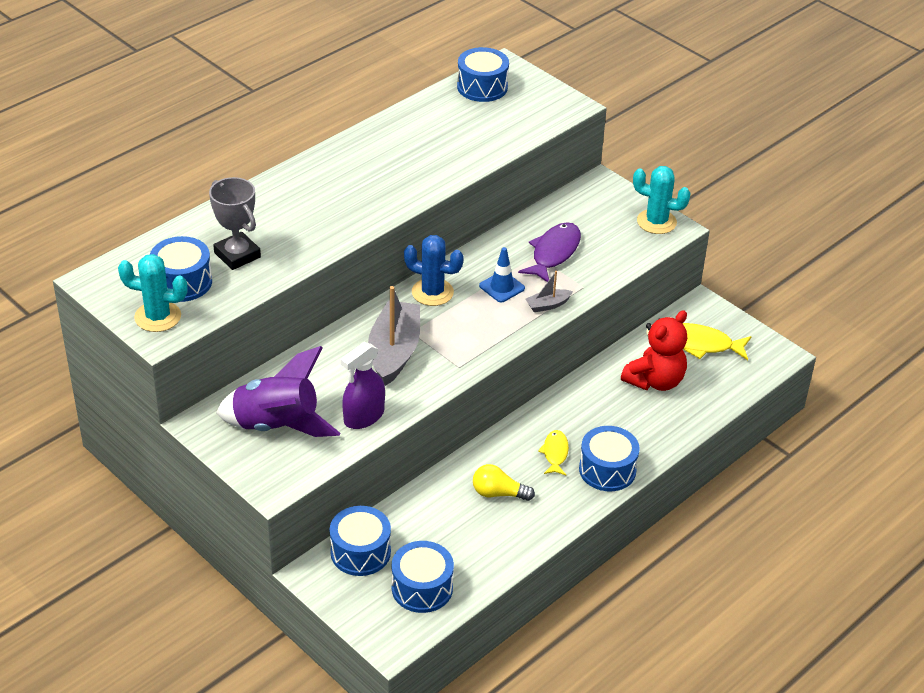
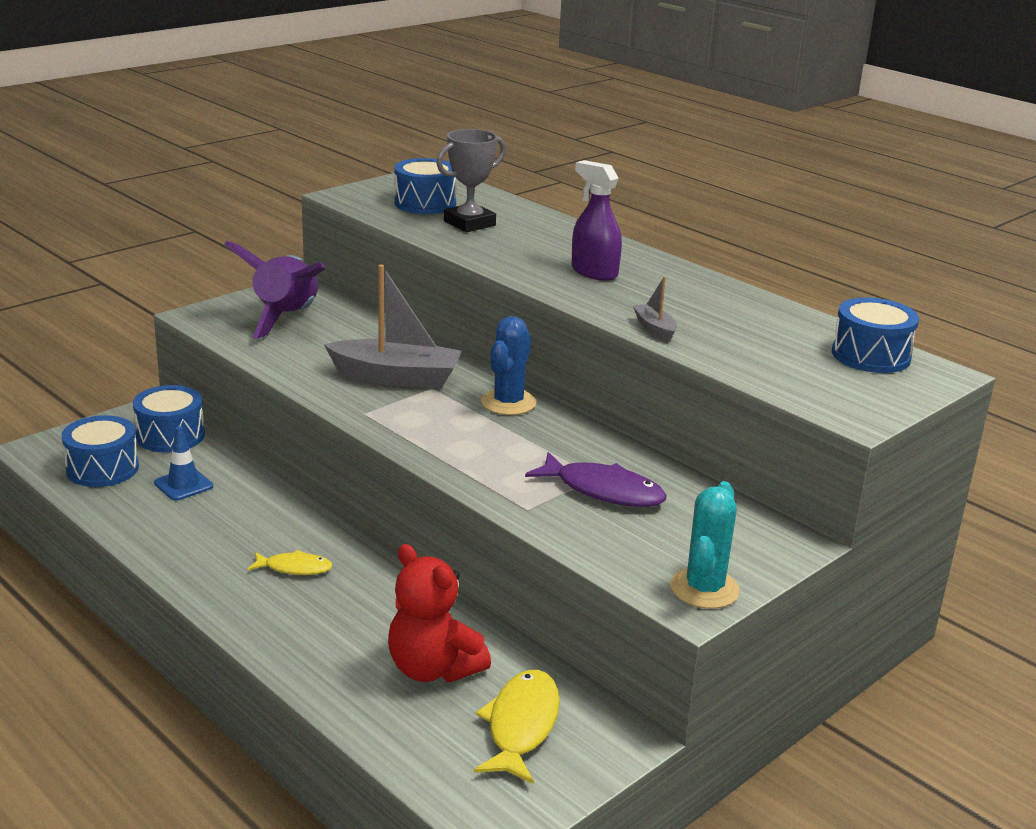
camera: 90 degrees right, 15 degrees down
turquoise cactus [118,254,188,332] -> none
purple spray bottle [341,342,385,429] -> purple spray bottle moved to [572,160,622,281]
yellow light bulb [473,464,535,501] -> none
blue traffic cone [479,247,525,302] -> blue traffic cone moved to [154,426,213,501]
grey boat [526,271,573,312] -> grey boat moved to [633,277,677,341]
blue drum [579,426,640,491] -> none

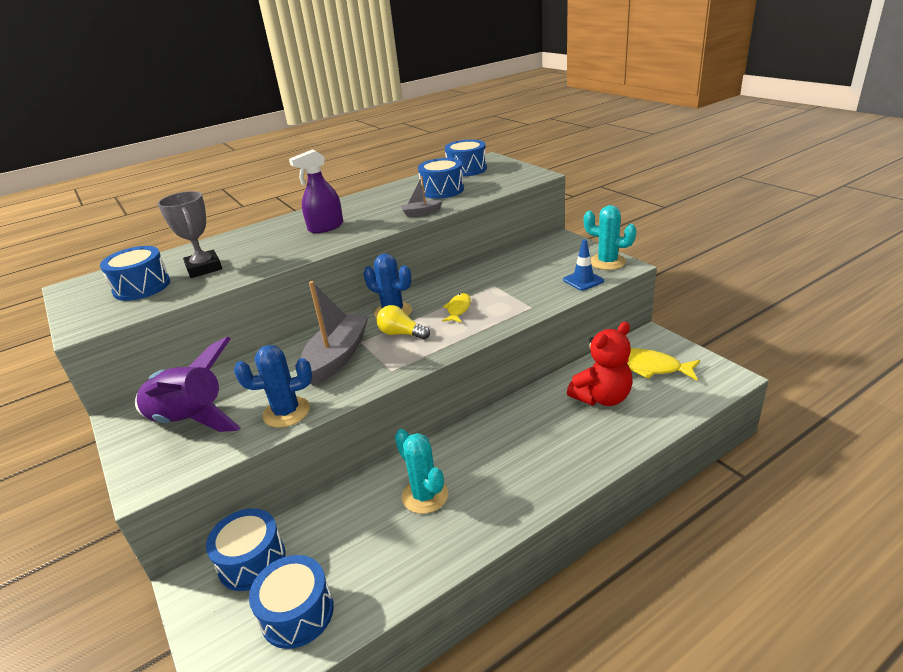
camera: 75 degrees left, 5 degrees up
blue traffic cone [154,426,213,501] -> blue traffic cone moved to [563,239,604,291]
yellow fish [247,550,333,575] -> yellow fish moved to [442,293,471,323]
purple fish [525,452,667,507] -> none
none -> blue cactus [234,345,312,428]
none -> yellow light bulb [376,305,430,340]
none -> turquoise cactus [395,429,448,514]
none -> blue drum [418,158,464,199]

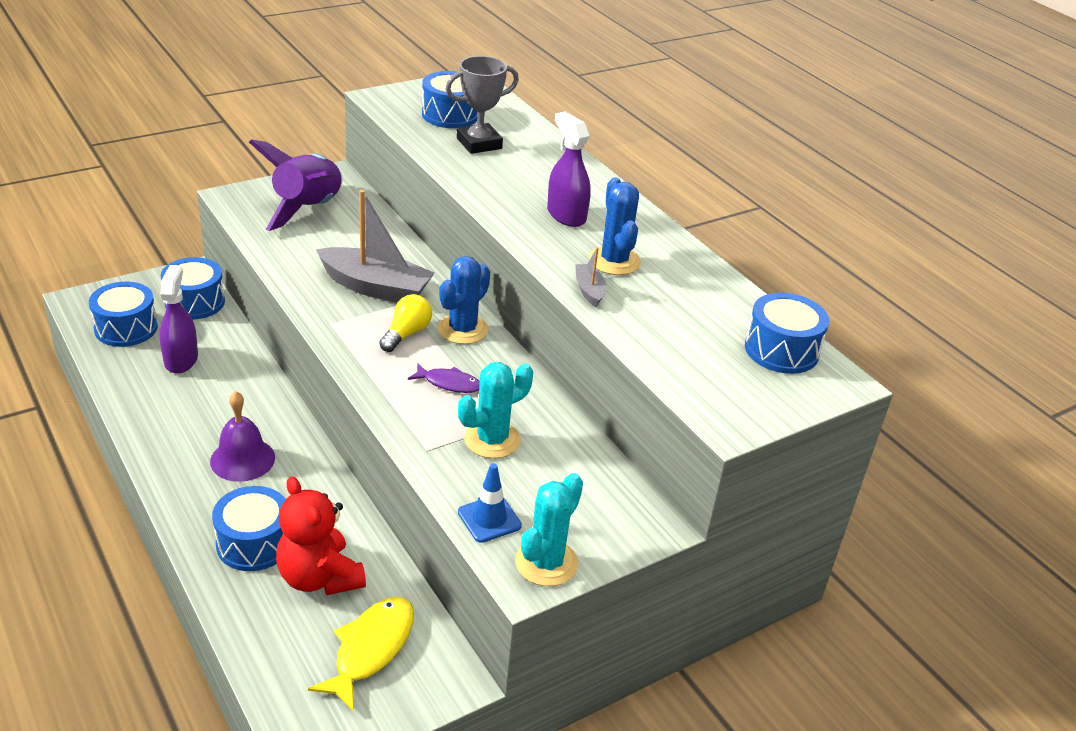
camera: 85 degrees right, 5 degrees up
blue cactus [234,345,312,428] -> blue cactus moved to [589,177,641,275]
turquoise cactus [395,429,448,514] -> turquoise cactus moved to [458,362,533,459]
blue drum [418,158,464,199] -> blue drum moved to [212,486,286,571]
yellow fish [442,293,471,323] -> purple fish [408,363,480,393]
none -> purple spray bottle [160,265,198,374]
none -> purple bell [210,391,275,482]

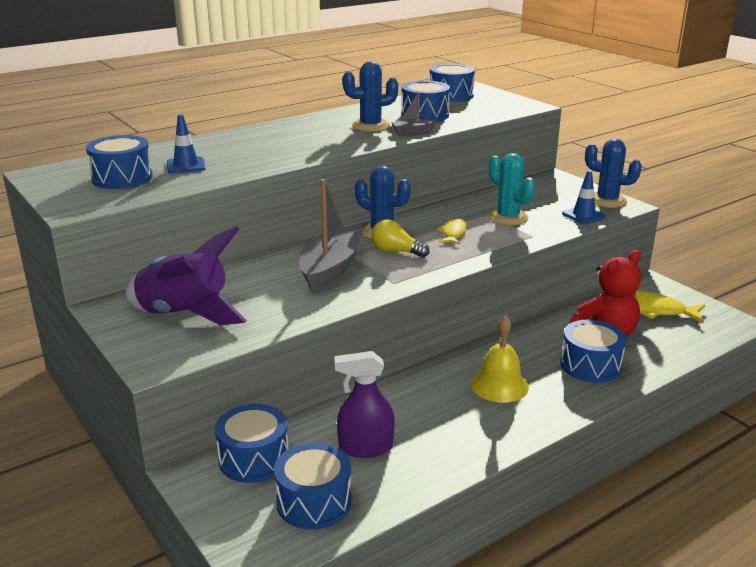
camera: 90 degrees left, 10 degrees down
purple bell [210,391,275,482] -> yellow bell [471,316,529,403]
purple fish [408,363,480,393] -> yellow fish [437,218,467,244]
grey trophy [445,56,519,154] -> blue traffic cone [167,114,206,174]
turquoise cactus [515,473,583,586] -> blue cactus [585,139,642,208]
purple spray bottle [547,112,591,227] -> none
none -> blue drum [401,81,450,122]

